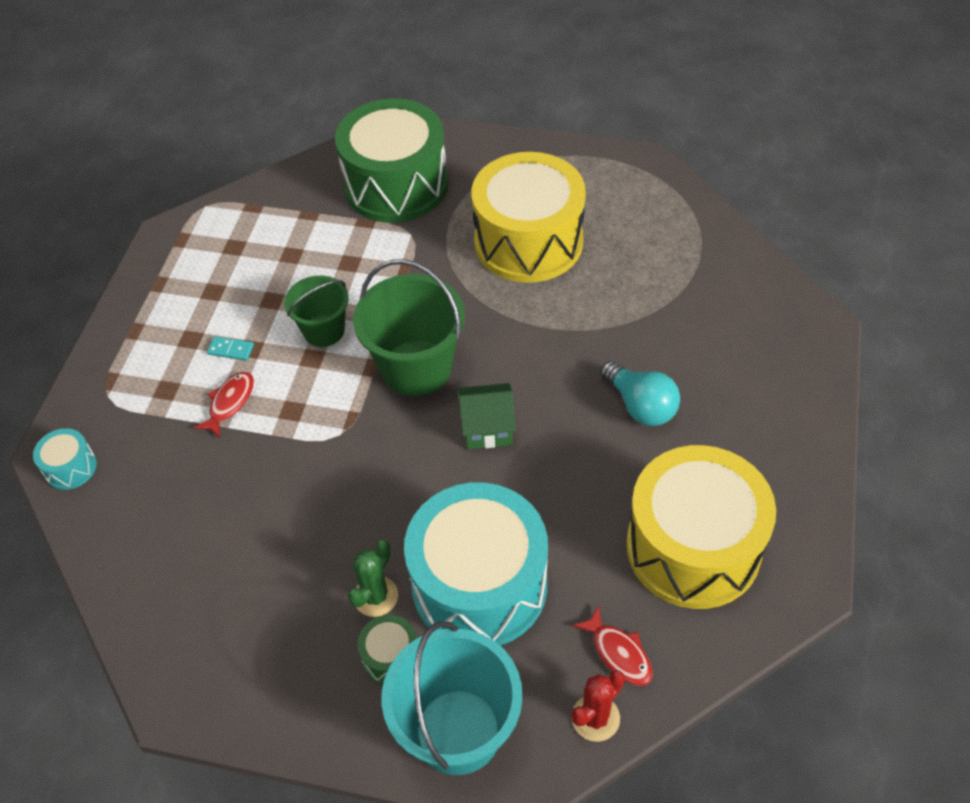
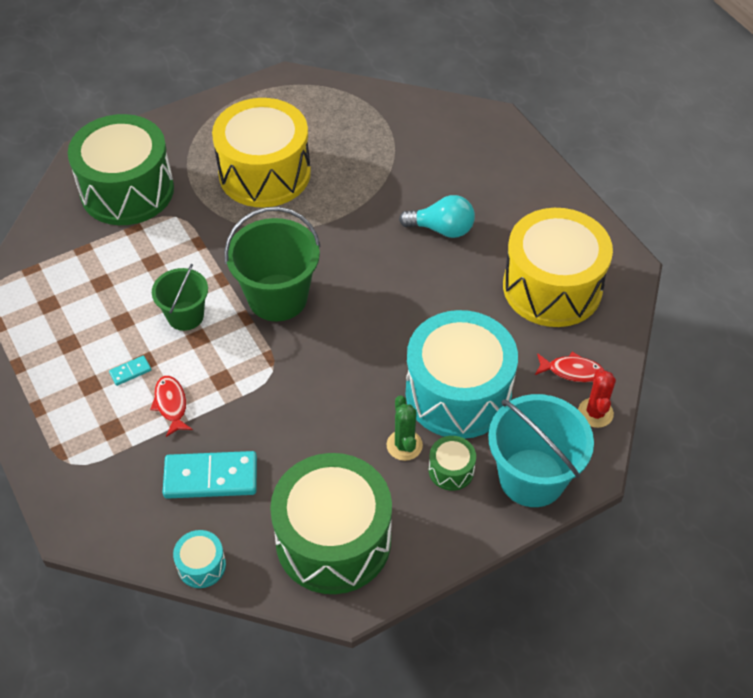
camera: 45 degrees left, 0 degrees up
turquoise drum [33,428,97,490] -> turquoise drum moved to [173,530,226,588]
green house [458,383,516,449] -> none
none -> turquoise domino [163,451,257,499]
none -> green drum [270,453,392,594]

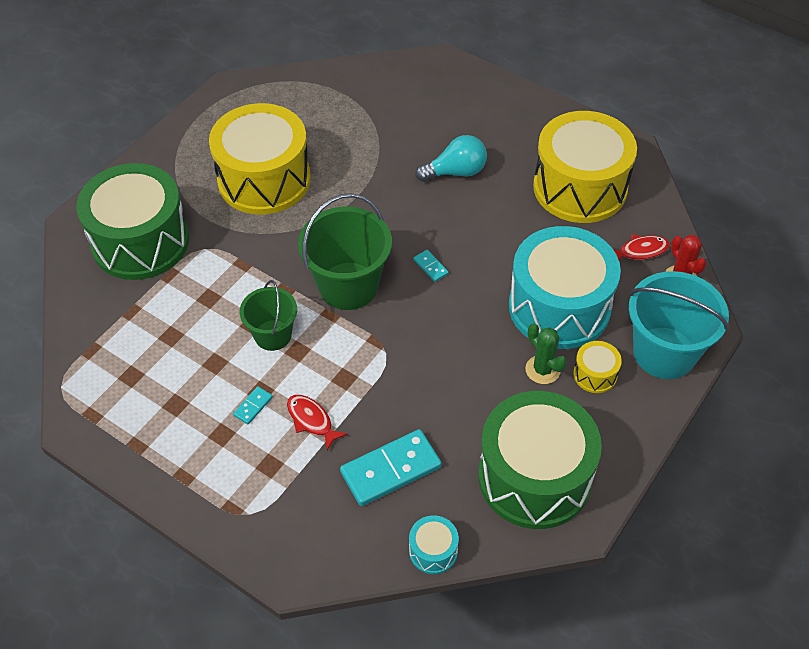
camera: 25 degrees left, 0 degrees up
green drum [429,436,476,491] -> yellow drum [573,341,622,393]
none -> turquoise domino [413,250,449,282]

